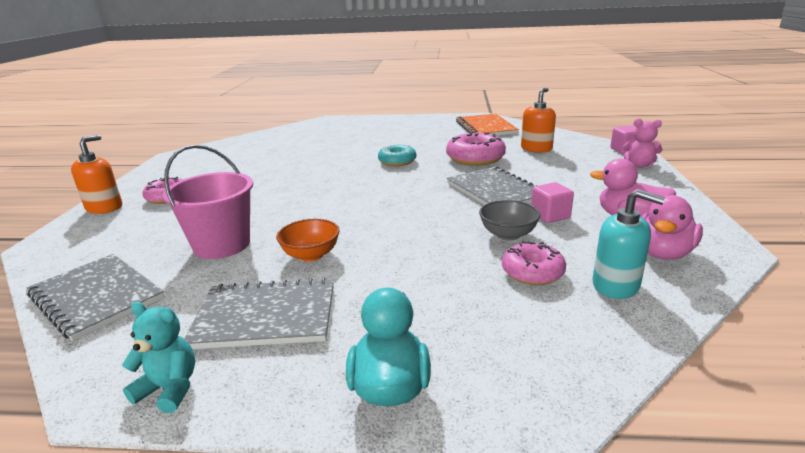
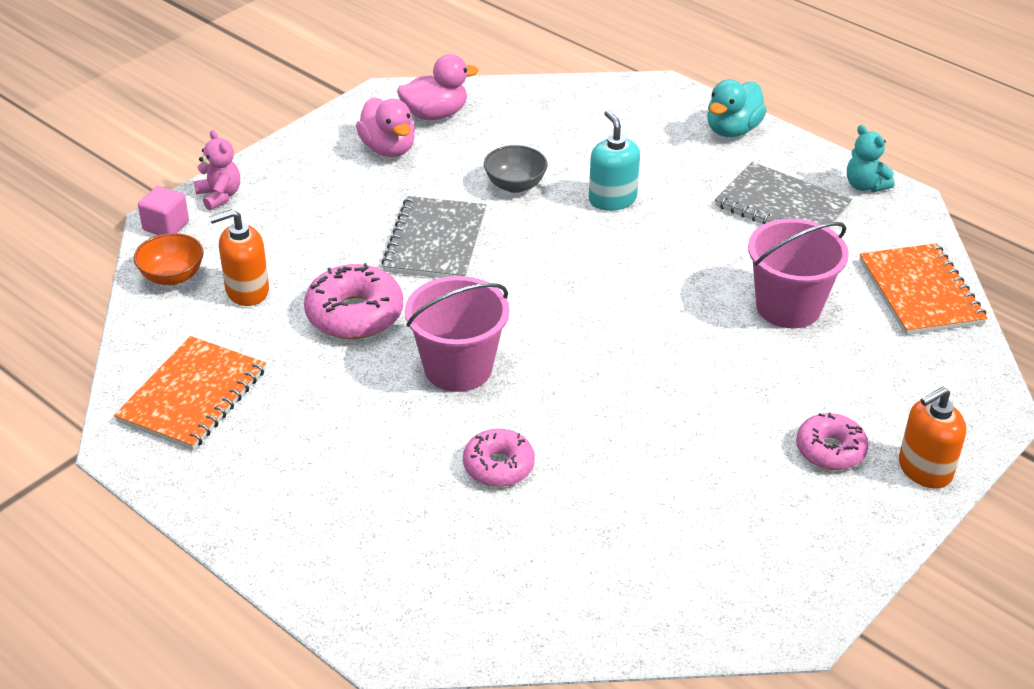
camera: 145 degrees left, 15 degrees up
grey notebook [26,254,164,341] -> orange notebook [859,243,988,335]
orange bowl [276,219,340,262] -> orange bowl moved to [134,233,204,285]
turquoise donut [378,144,416,166] -> pink bucket [405,276,509,392]
pink donut [502,241,566,285] -> pink donut moved to [463,429,535,487]
pink cube [531,182,574,223] -> none
turquoise soap dispenser [593,189,665,299] -> turquoise soap dispenser moved to [589,110,640,211]

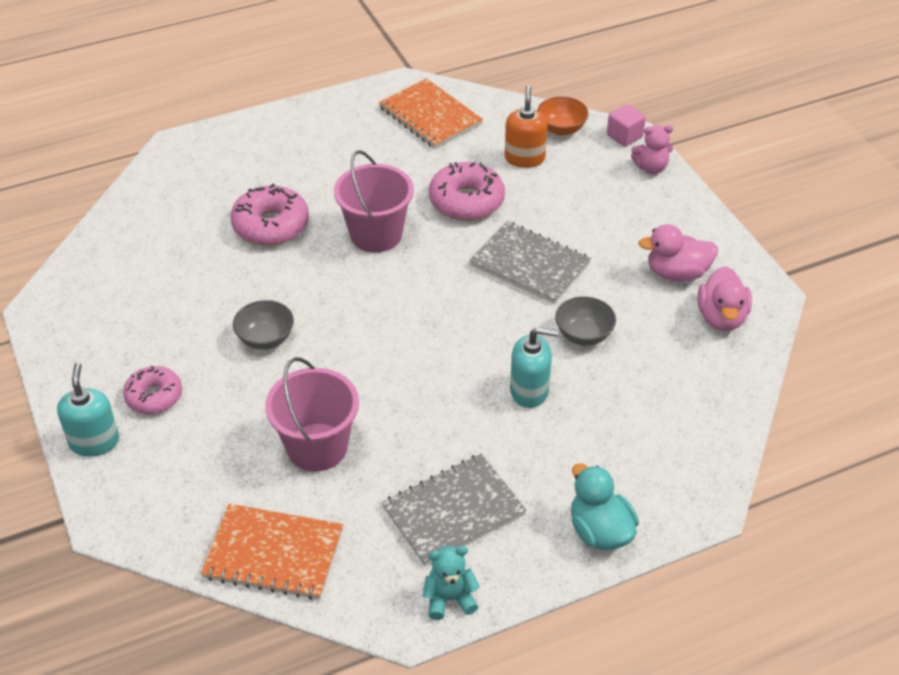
camera: 115 degrees right, 5 degrees up
pink donut [463,429,535,487] -> pink donut [230,184,309,246], size x1.52
orange soap dispenser [899,387,966,489] -> turquoise soap dispenser [57,363,119,457]
none -> grey bowl [233,300,294,350]

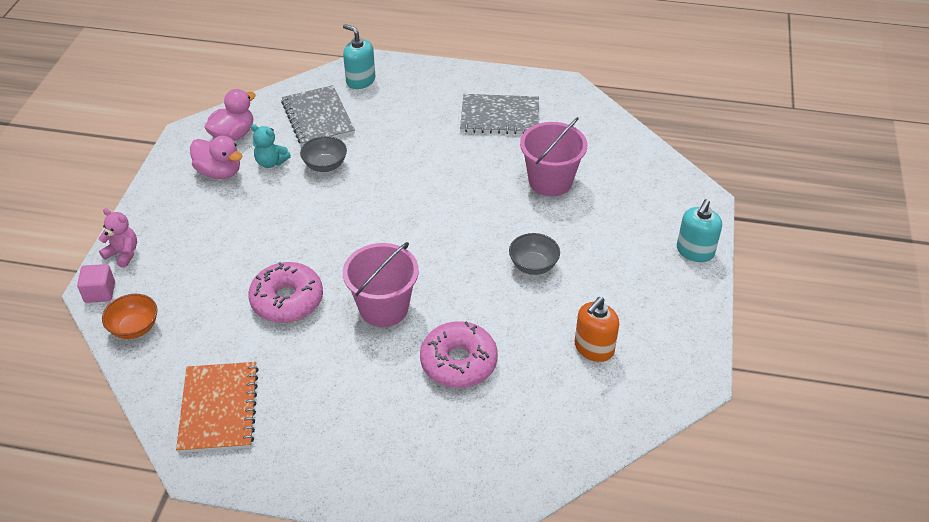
camera: 145 degrees left, 0 degrees up
pink donut [123,366,182,414] -> none
orange notebook [201,504,343,600] -> none
turquoise teddy bear [423,546,480,620] -> turquoise teddy bear moved to [251,124,291,168]
grey notebook [469,221,591,304] -> grey notebook moved to [281,85,355,146]
orange soap dispenser [505,85,548,168] -> orange soap dispenser moved to [575,297,619,362]
turquoise soap dispenser [510,327,559,408] -> turquoise soap dispenser moved to [343,24,375,89]
turquoise duck [571,463,639,550] -> none

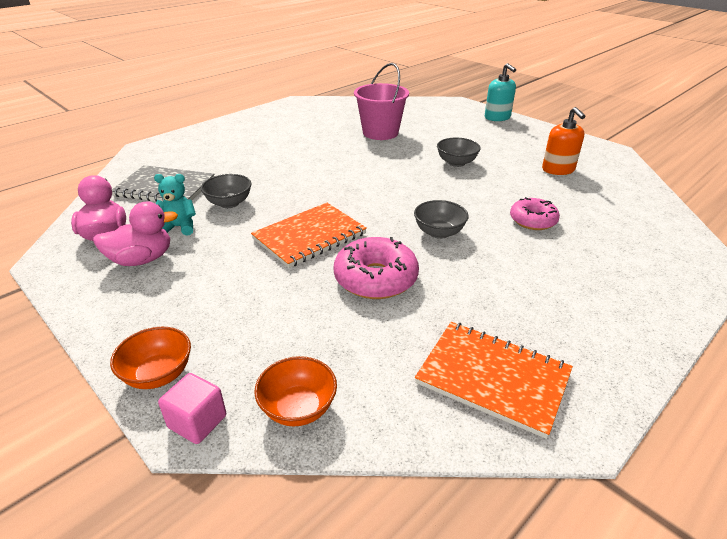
camera: 55 degrees left, 10 degrees down
pink teddy bear [98,208,137,268] -> orange bowl [110,327,191,389]
turquoise teddy bear [251,124,291,168] -> turquoise teddy bear turned 150 degrees counterclockwise [154,174,196,236]
turquoise soap dispenser [343,24,375,89] -> none
pink bucket [343,242,419,327] -> grey bowl [414,200,469,239]
pink donut [420,321,498,388] -> pink donut [510,197,560,230], size x0.66
grey notebook [460,94,539,134] -> none
none -> orange notebook [251,203,367,268]

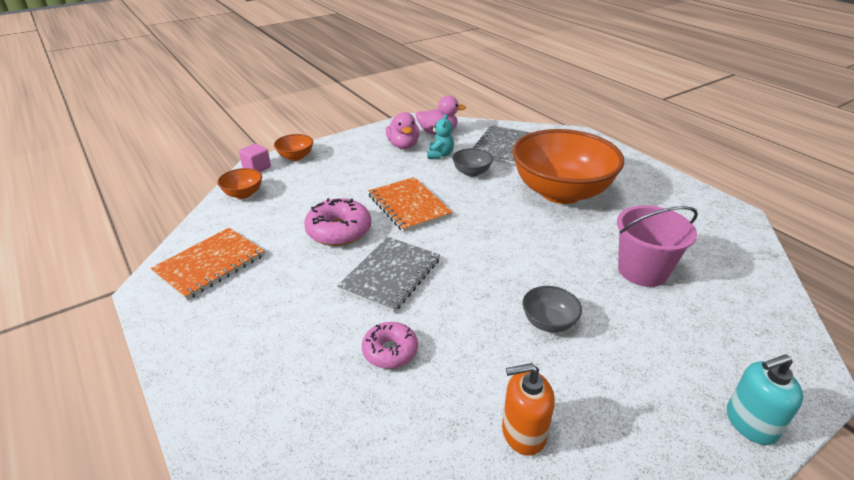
camera: 100 degrees right, 0 degrees up
grey bowl [414,200,469,239] -> grey notebook [337,237,440,313]
none -> orange bowl [512,129,624,204]

